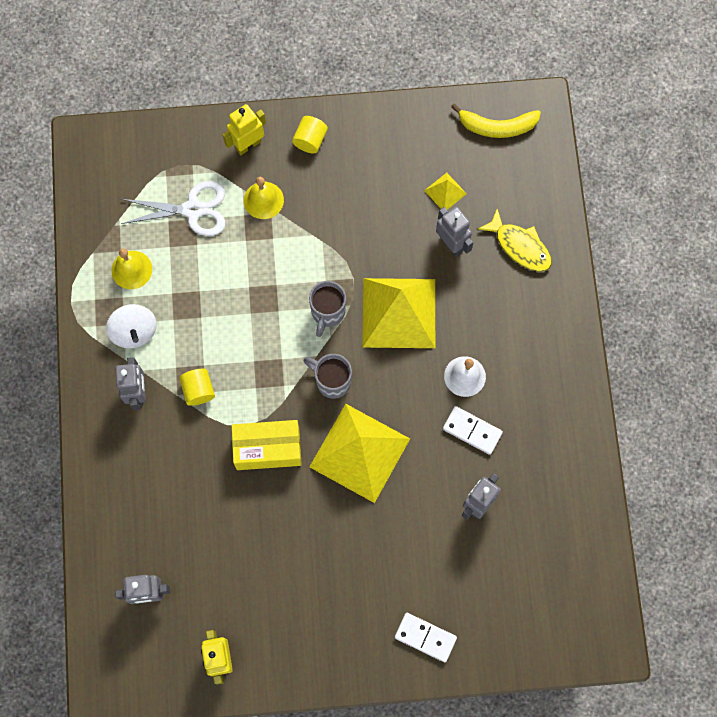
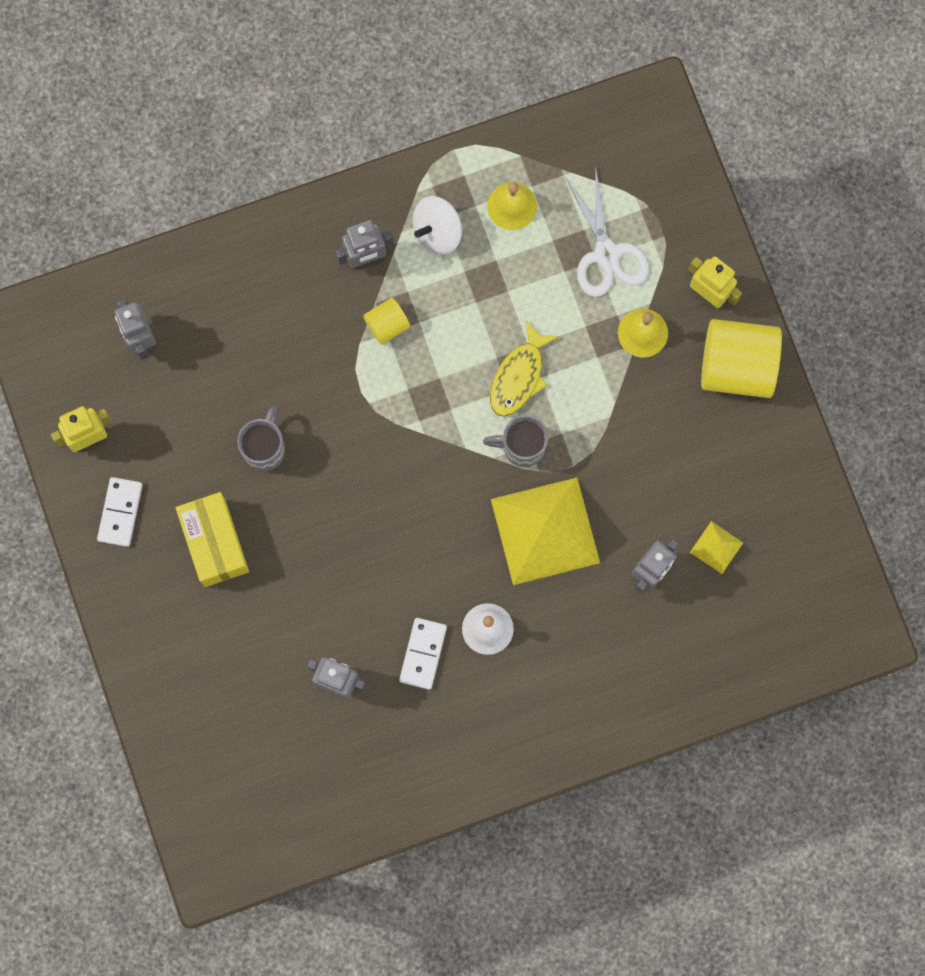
camera: 75 degrees right, 5 degrees up
yellow box [232,420,302,470] -> yellow box moved to [176,492,249,587]
yellow cylinder [292,116,328,153] -> yellow cylinder [701,319,782,398], size x2.01
grey mug [304,354,352,399] -> grey mug moved to [237,406,285,471]
yellow pyramid [309,404,410,503] -> none
white domino [395,613,457,662] -> white domino moved to [97,477,143,547]
yellow banana [451,103,541,138] -> none
yellow fish [478,209,552,272] -> yellow fish moved to [490,321,559,417]

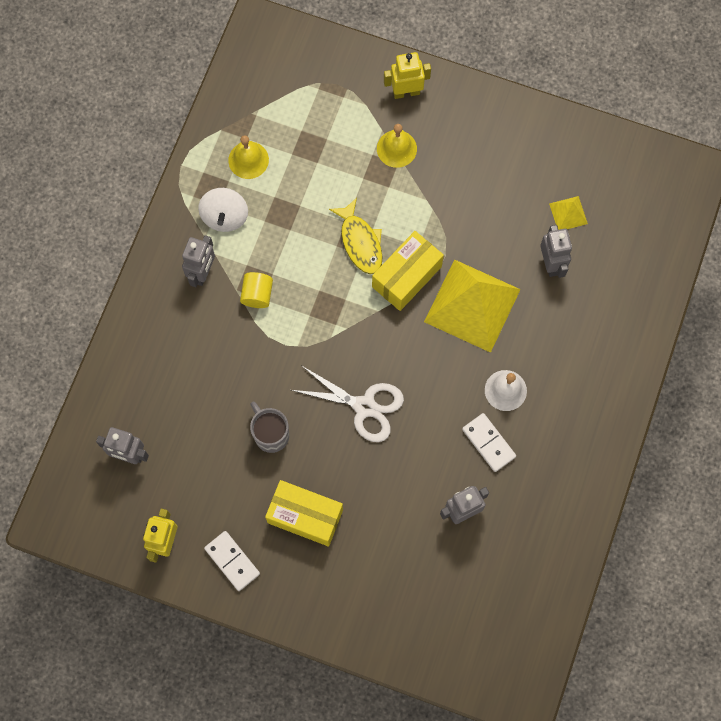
camera: 50 degrees left, 5 degrees down
grey mug [483,415,549,467] -> yellow box [372,231,444,311]
white scissors [565,171,649,297] -> white scissors moved to [292,366,404,442]
yellow cylinder [701,319,782,398] -> none

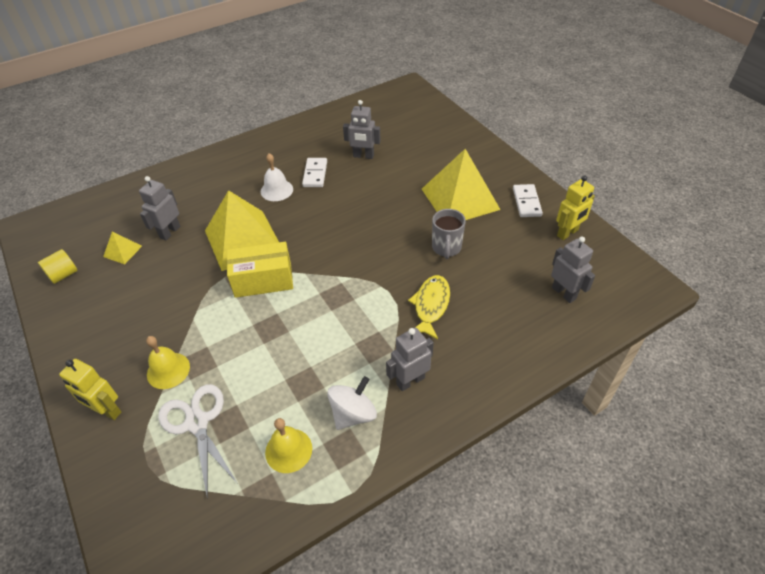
camera: 140 degrees left, 25 degrees down
yellow cylinder [240,272,273,308] -> yellow cylinder moved to [38,249,78,284]
yellow box [265,480,343,546] -> yellow pyramid [422,149,501,220]
white scissors [292,366,404,442] -> white scissors moved to [158,384,238,499]
yellow fish [329,198,383,274] -> yellow fish moved to [408,275,450,340]

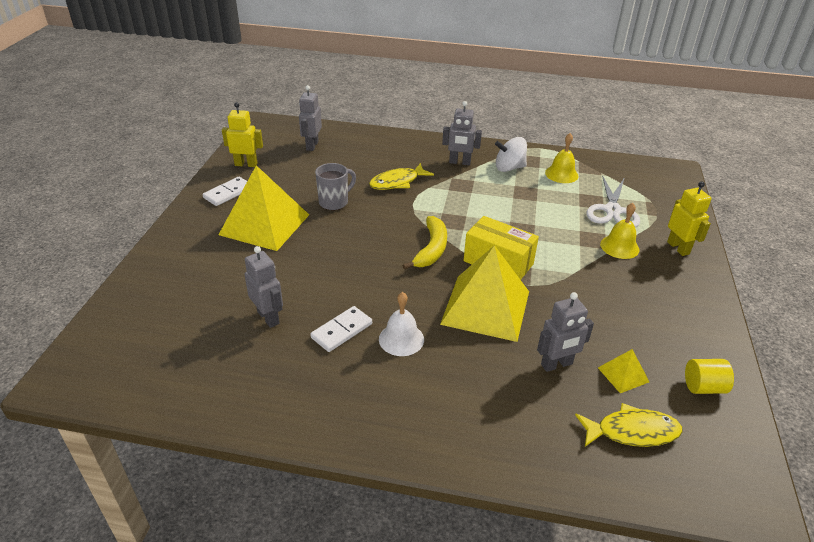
camera: 140 degrees left, 10 degrees down
none -> yellow banana [402,216,447,270]
none -> yellow fish [575,403,683,447]

